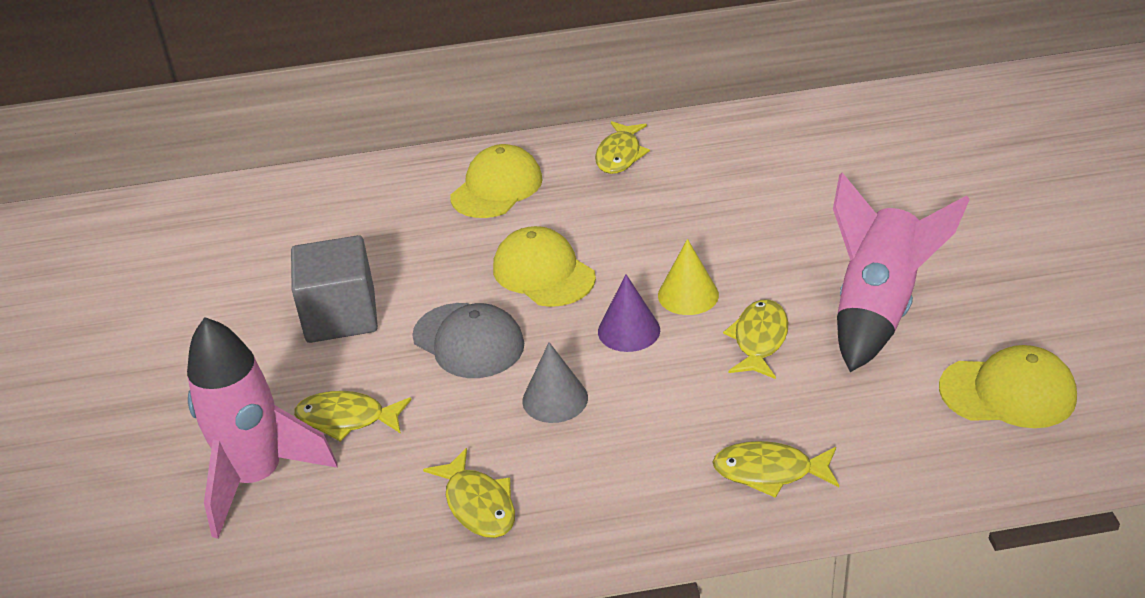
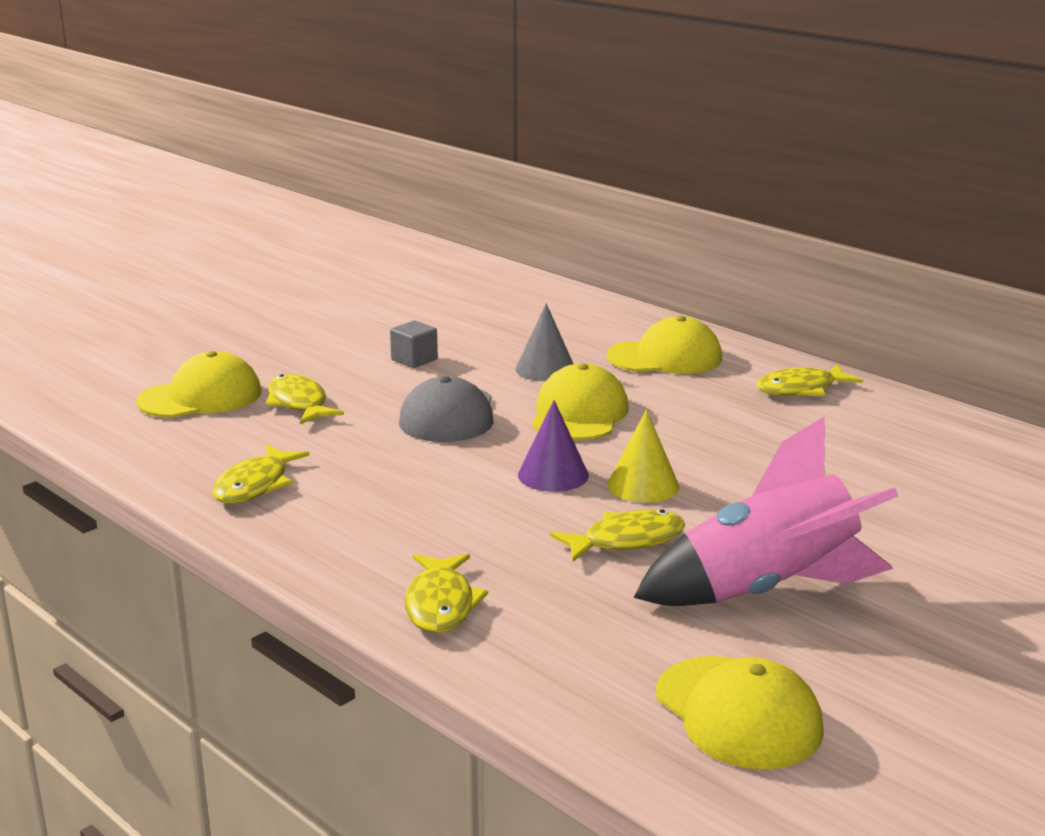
camera: 50 degrees right, 15 degrees down
pink rocket [187,317,337,539] -> yellow cap [136,351,262,418]
grey cube [291,235,378,343] -> grey cube [390,320,438,368], size x0.49
grey cone [522,342,588,423] -> grey cone moved to [516,303,573,381]
yellow fish [712,441,839,498] -> yellow fish turned 150 degrees counterclockwise [404,554,488,633]

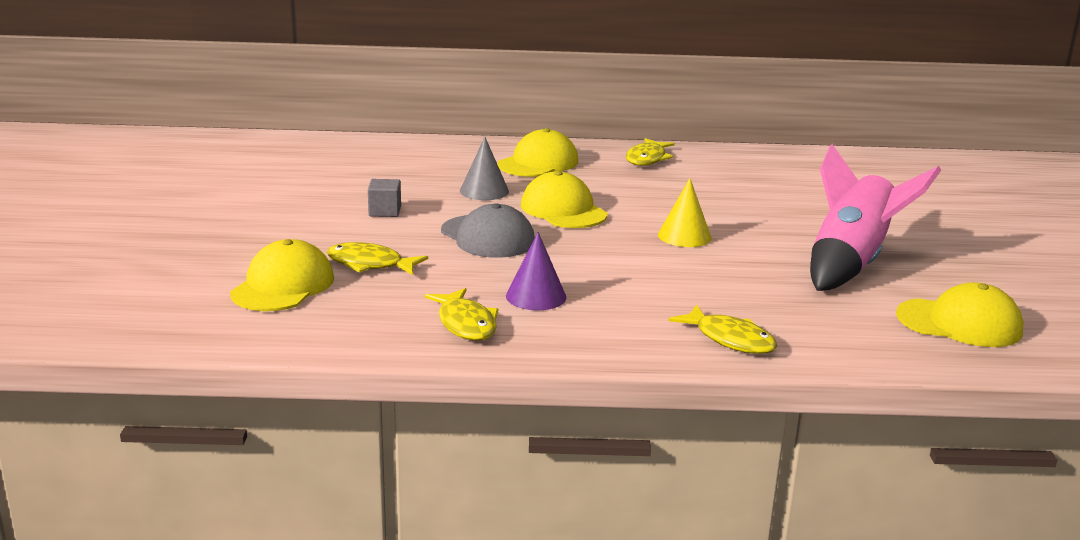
camera: 45 degrees left, 0 degrees up
purple cone [518,400,589,492] -> purple cone moved to [506,232,566,310]
yellow fish [550,510,685,562] -> none

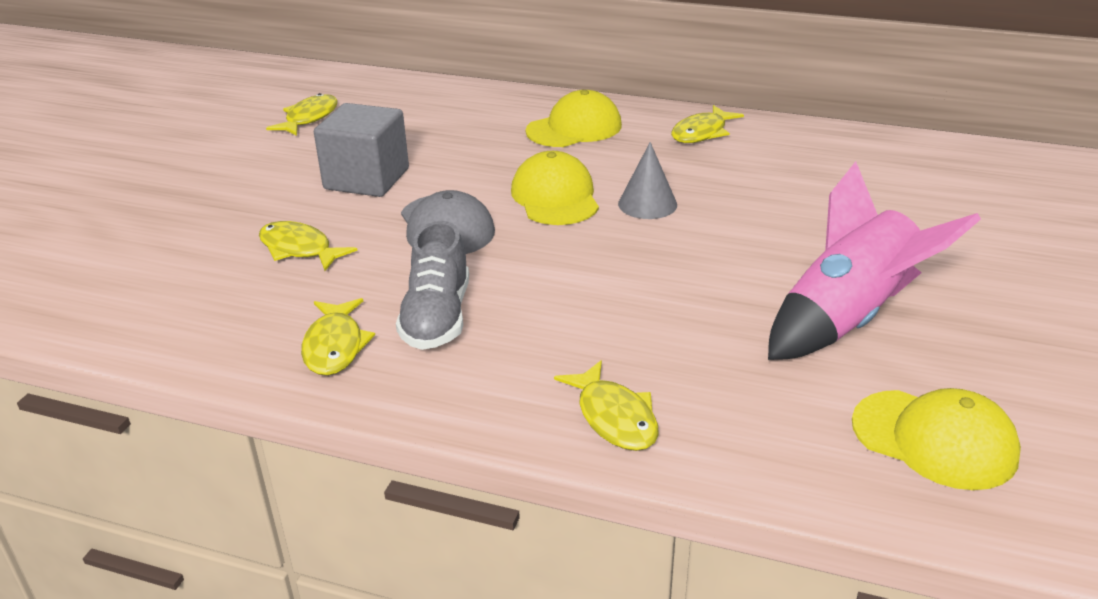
camera: 20 degrees right, 10 degrees up
yellow cap [230,239,334,311] -> none
grey cube [368,179,401,217] -> grey cube [314,103,409,197], size x2.06
grey cone [460,137,509,200] -> grey cone moved to [618,142,677,219]
purple cone [506,232,566,310] -> grey shoe [396,221,469,350]
yellow cone [658,178,712,247] -> none
none -> yellow fish [266,93,338,136]

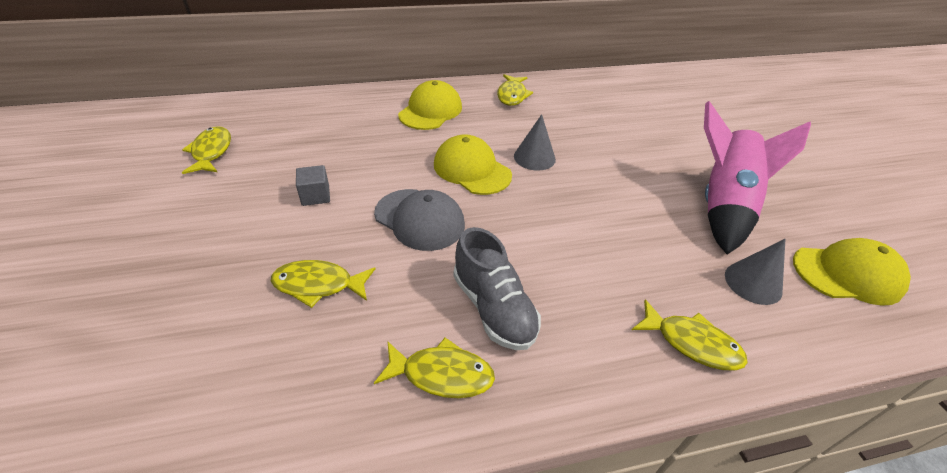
camera: 35 degrees left, 10 degrees up
yellow fish [301,298,375,375] -> yellow fish turned 45 degrees counterclockwise [374,338,495,398]
grey cube [314,103,409,197] -> grey cube [296,165,330,206], size x0.49
none -> grey cone [725,239,785,305]

